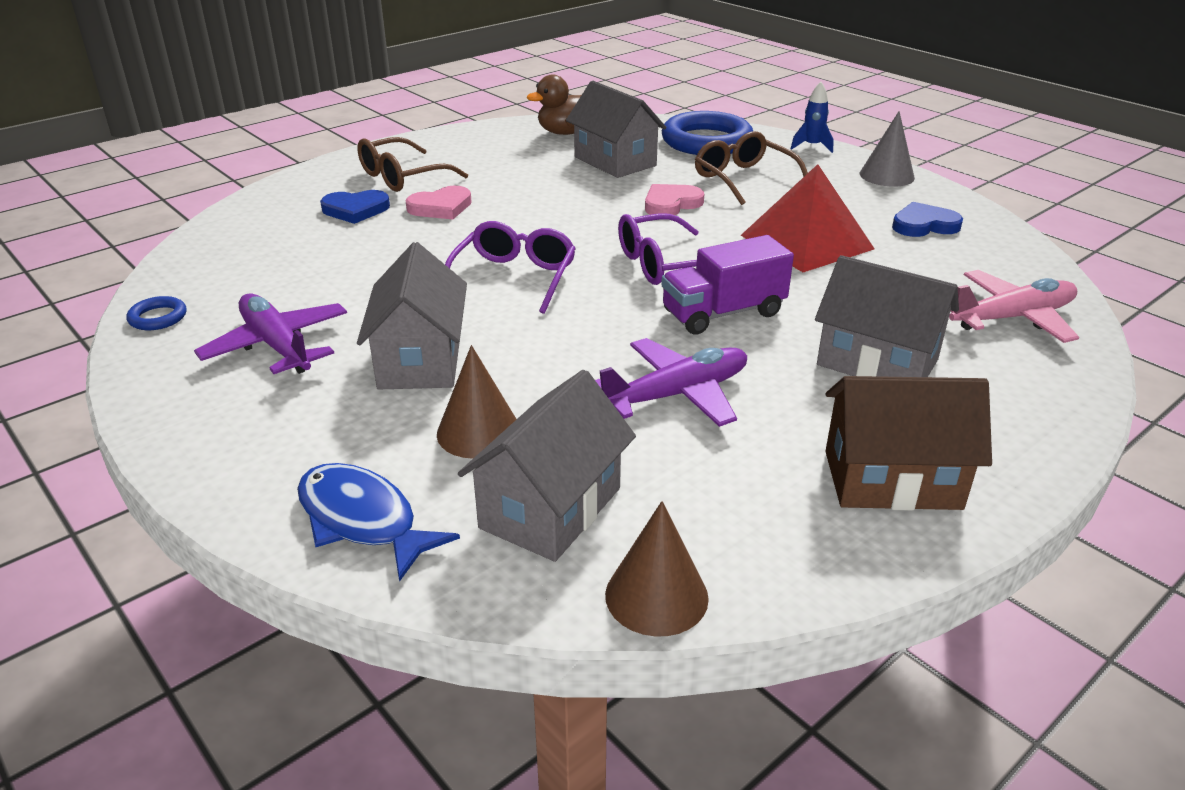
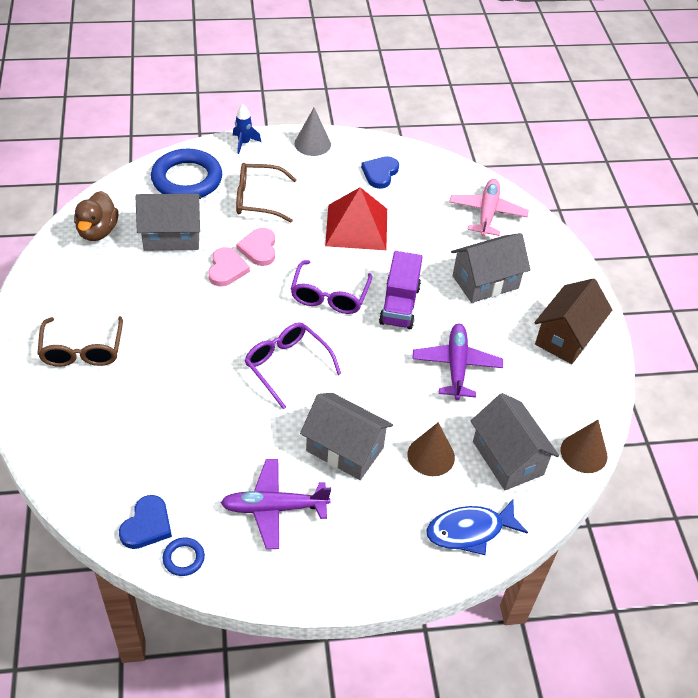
camera: 60 degrees left, 15 degrees up
blue heart [320,190,390,224] -> blue heart moved to [119,495,172,549]
pink heart [406,186,472,219] -> pink heart moved to [208,247,250,287]

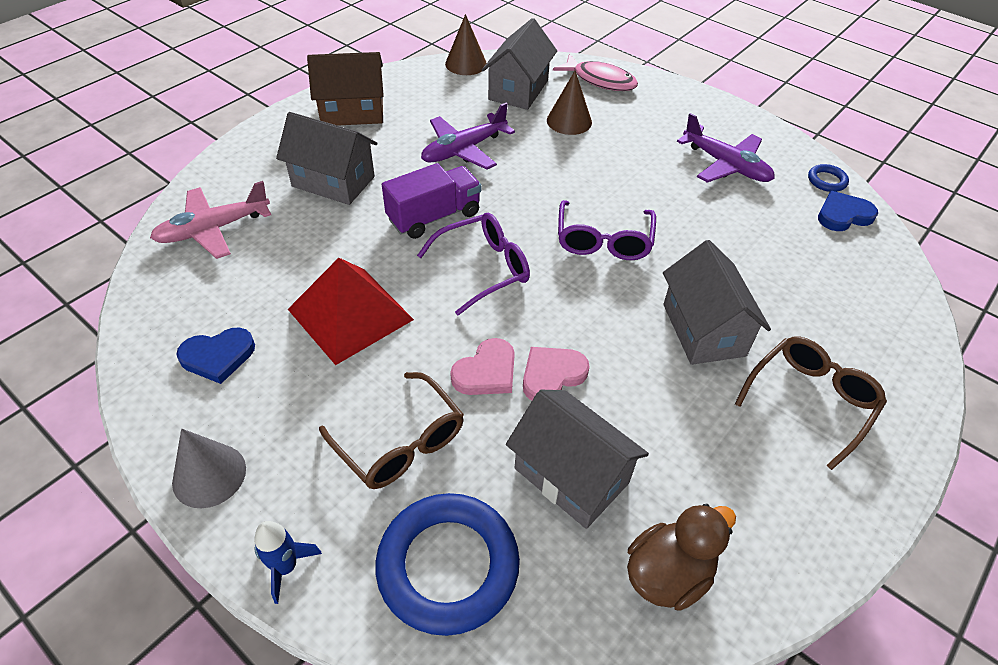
camera: 130 degrees left, 0 degrees up
grey house [300,393,393,480] -> grey house moved to [663,240,771,365]
blue fish [426,499,528,555] -> pink fish [553,54,638,91]

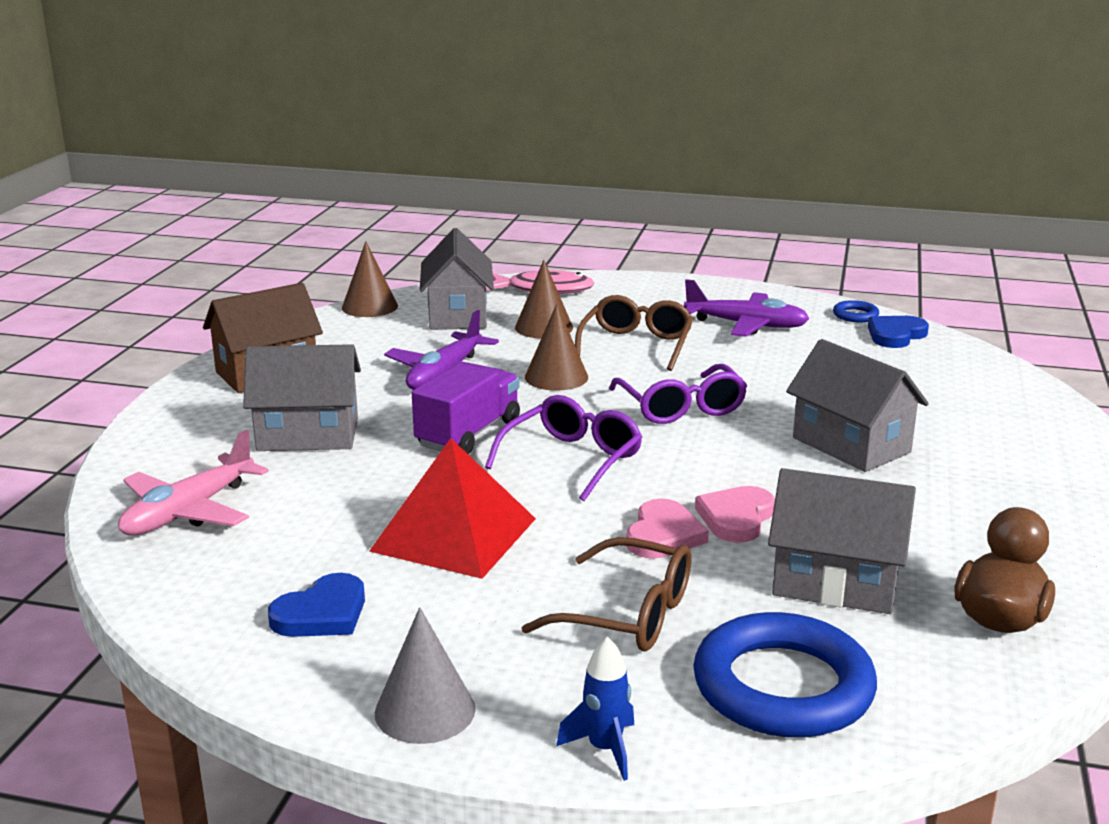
camera: 25 degrees left, 25 degrees down
brown glasses [735,337,887,470] -> brown glasses moved to [575,295,693,371]
none -> brown cone [525,304,588,390]

